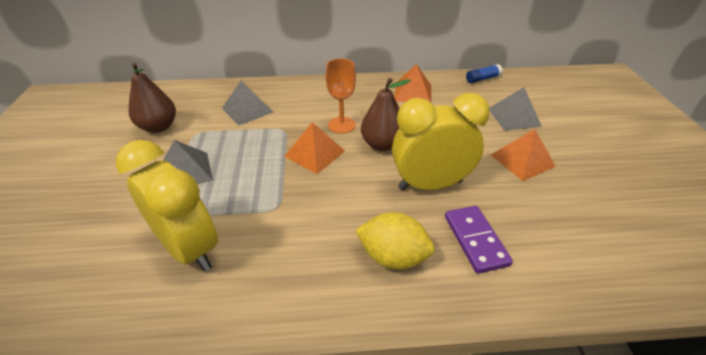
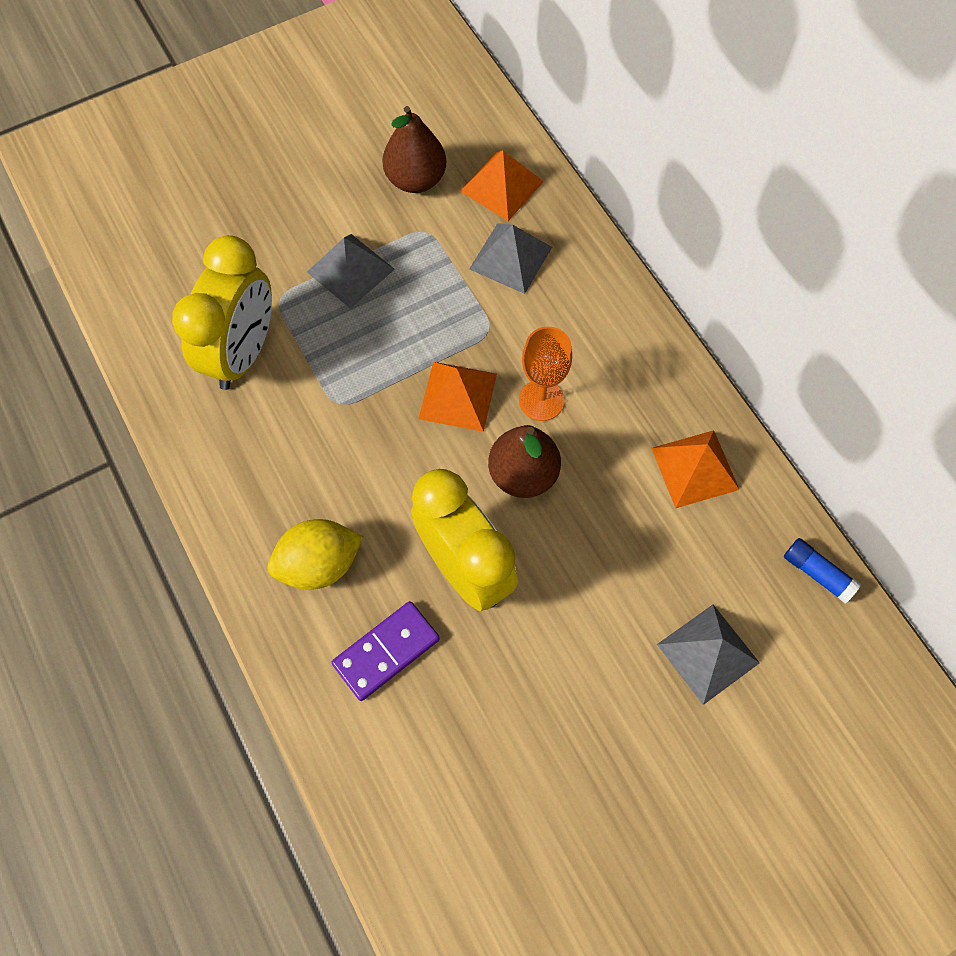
camera: 65 degrees right, 25 degrees up
yellow lemon [355,212,435,269] -> yellow lemon turned 75 degrees clockwise [267,519,363,590]
orange pyramid [491,129,556,181] -> orange pyramid moved to [460,150,544,221]

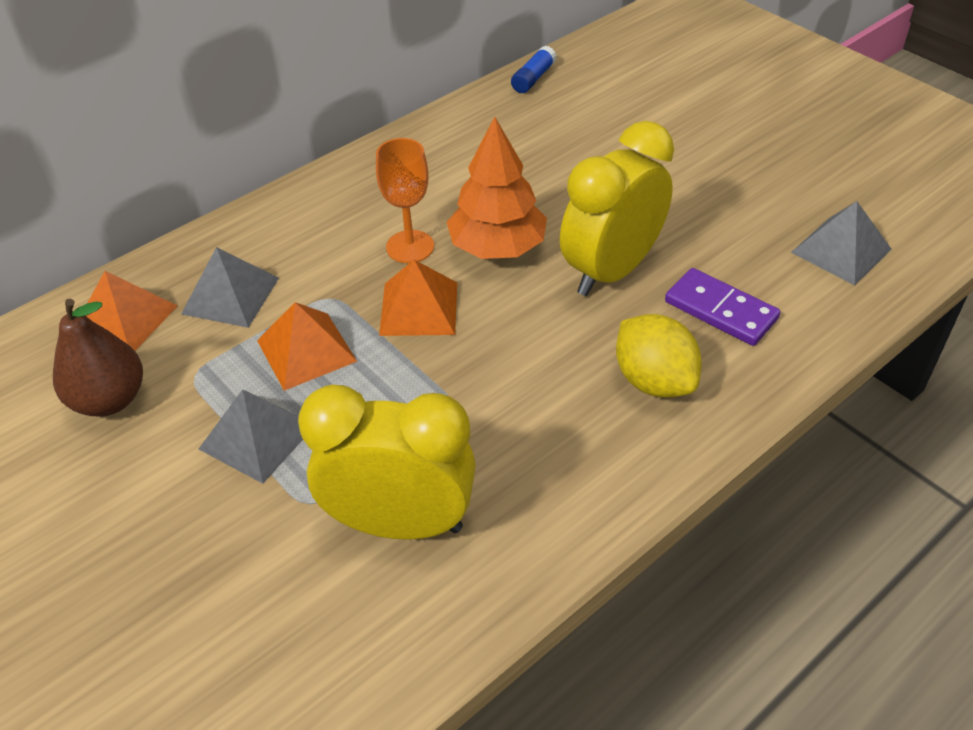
camera: 100 degrees left, 20 degrees down
brown pear [488,425,561,498] -> orange tree [447,117,547,259]
orange pyramid [651,430,740,508] -> orange pyramid moved to [257,302,357,391]
grey pyramid [657,605,760,705] -> grey pyramid moved to [791,201,891,285]

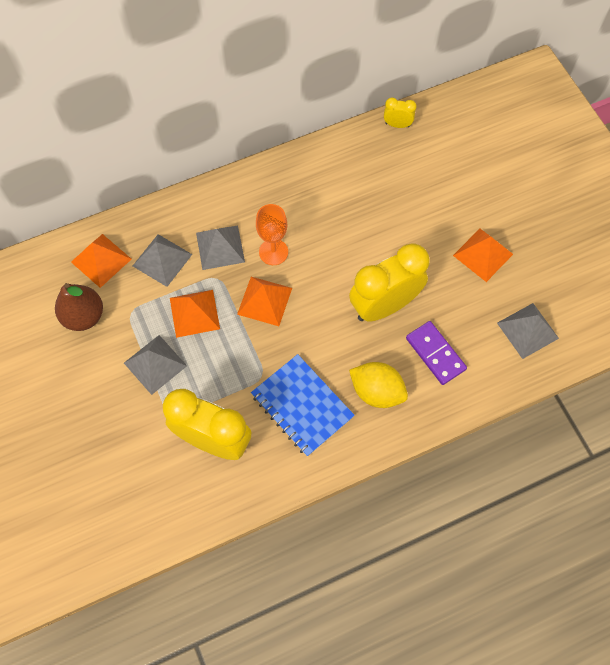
camera: 15 degrees right, 20 degrees up
orange tree [447,117,547,259] -> none
blue glue stick [511,46,557,93] -> yellow clock [384,98,417,128]
yellow lemon [616,314,702,398] -> yellow lemon turned 45 degrees counterclockwise [349,362,408,408]
none -> grey pyramid [196,225,245,270]
none -> blue notebook [251,354,355,457]
none -> orange pyramid [453,229,513,282]

